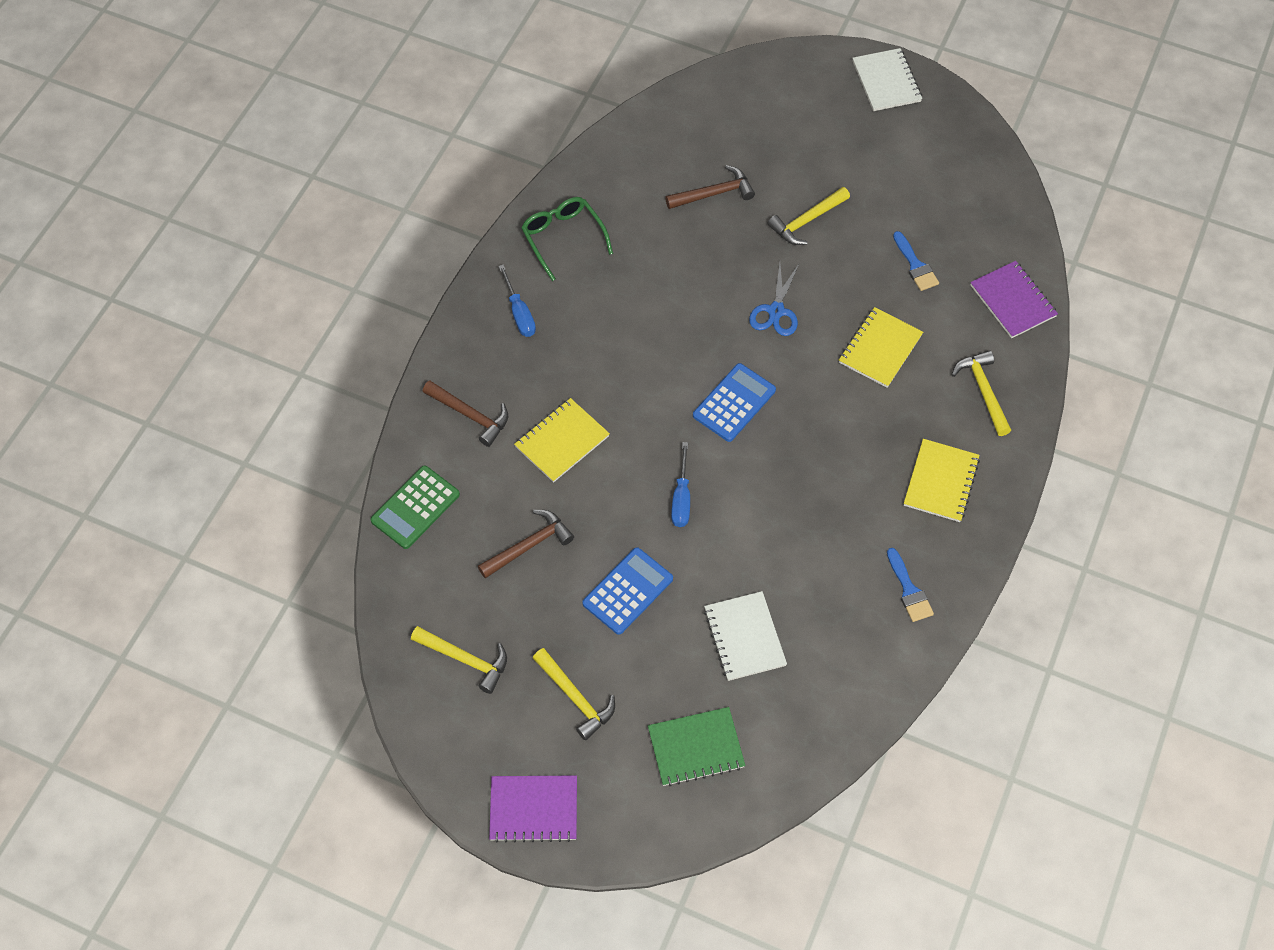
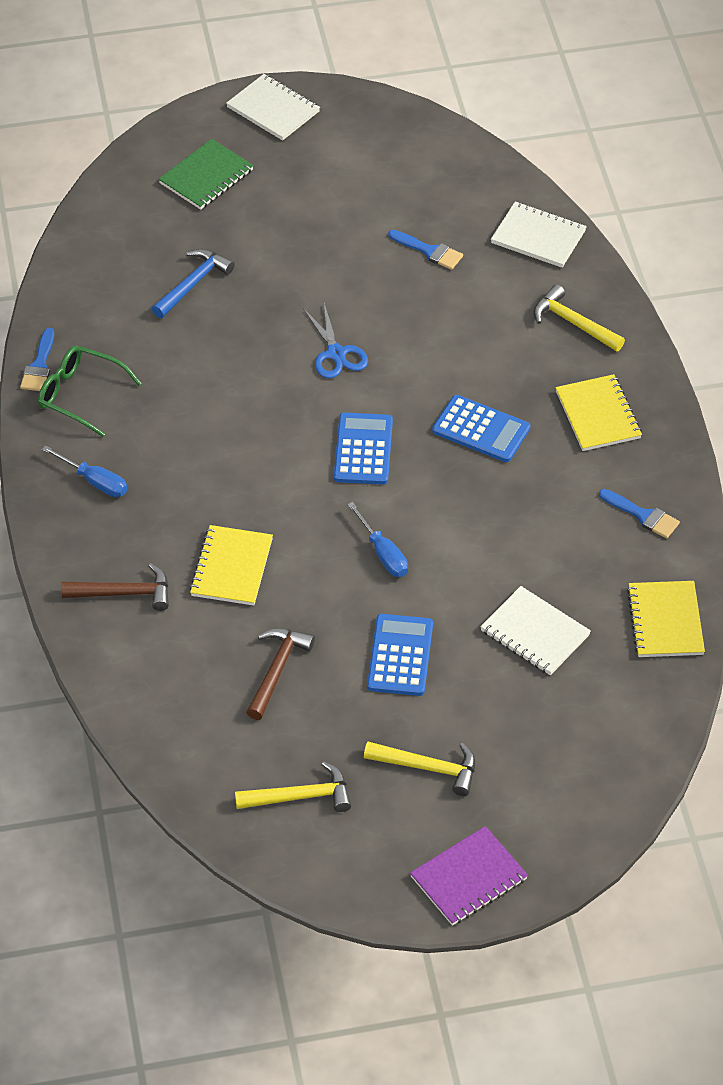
camera: 35 degrees left, 10 degrees down
green calculator [370,465,460,549] -> none
green notebook [648,707,746,786] -> green notebook moved to [159,139,254,210]
brown hammer [665,165,755,209] -> blue hammer [152,249,235,318]
yellow hammer [768,187,850,245] -> none
yellow notebook [839,307,923,388] -> yellow notebook moved to [627,581,705,657]
purple notebook [970,261,1058,338] -> white notebook [491,201,587,268]
none -> blue brush [20,328,54,391]
none -> blue calculator [432,395,531,462]

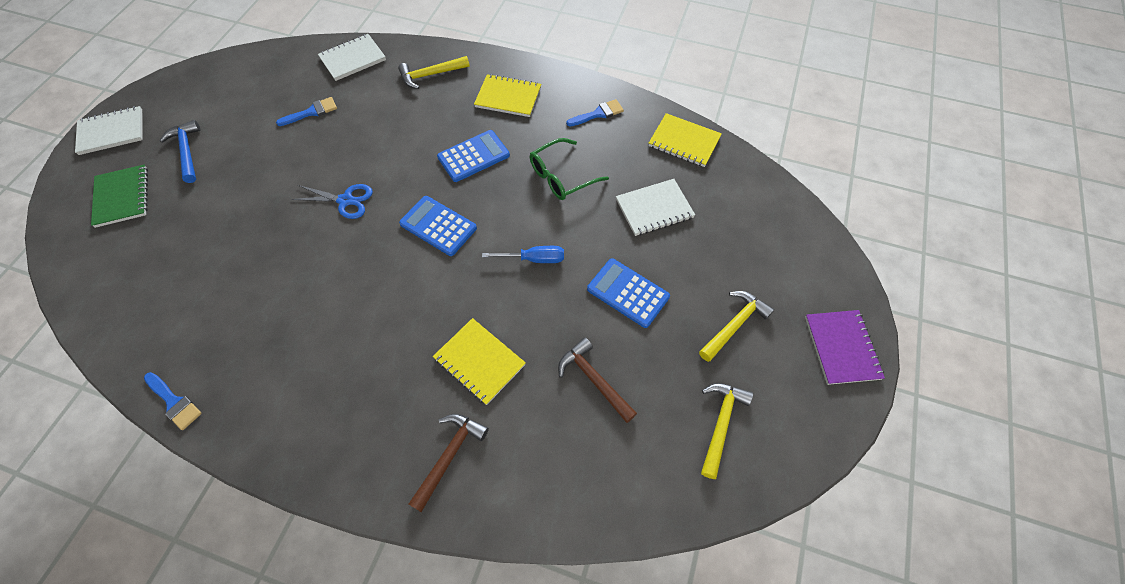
camera: 60 degrees left, 10 degrees up
green glasses [38,346,142,437] -> green glasses moved to [530,138,609,200]
blue screwdriver [42,445,127,497] -> none
blue hammer [152,249,235,318] -> blue hammer moved to [159,120,201,183]

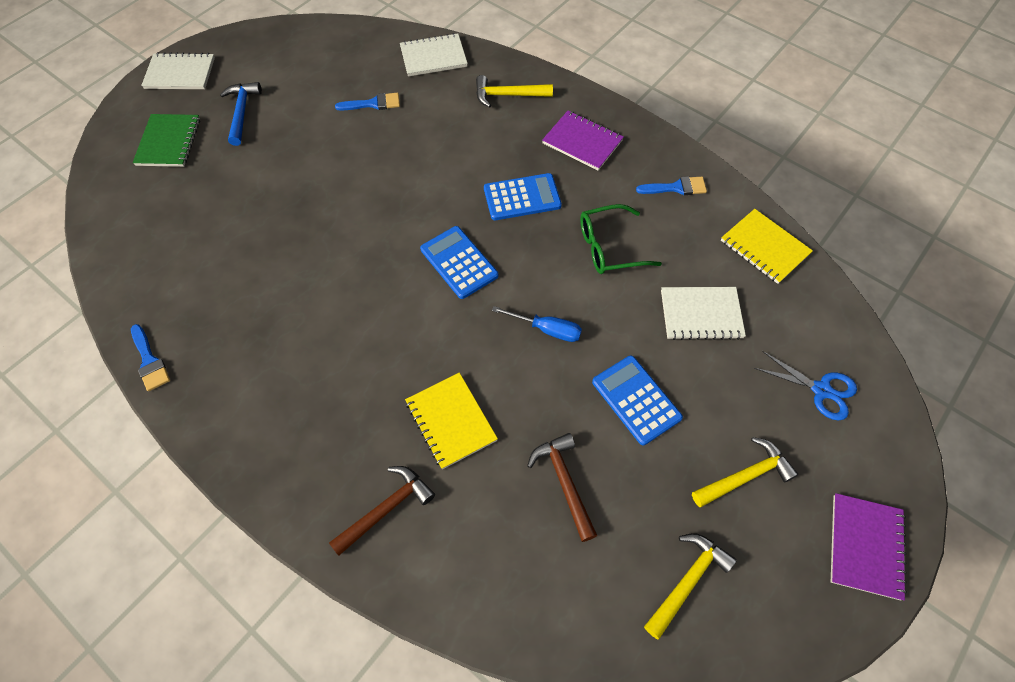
camera: 20 degrees right, 0 degrees up
blue scissors [291,184,373,219] -> blue scissors moved to [754,351,857,421]
yellow notebook [474,74,541,117] -> purple notebook [542,111,624,170]

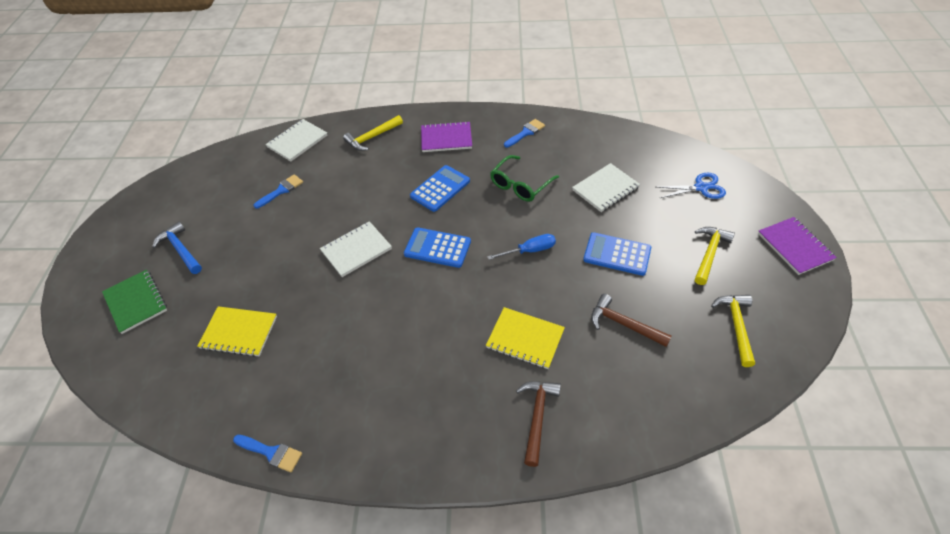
camera: 35 degrees left, 10 degrees down
white notebook [141,52,215,89] -> white notebook moved to [320,221,392,277]
yellow notebook [721,209,813,284] -> yellow notebook moved to [197,306,277,357]

